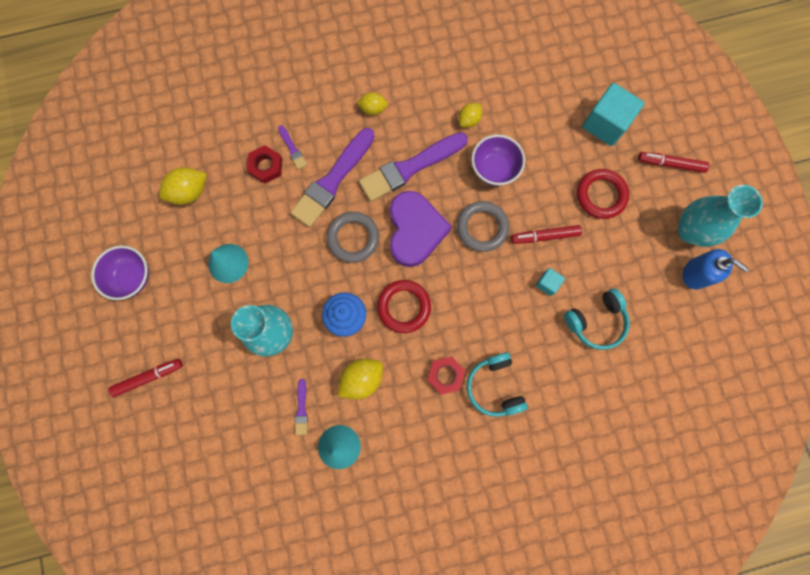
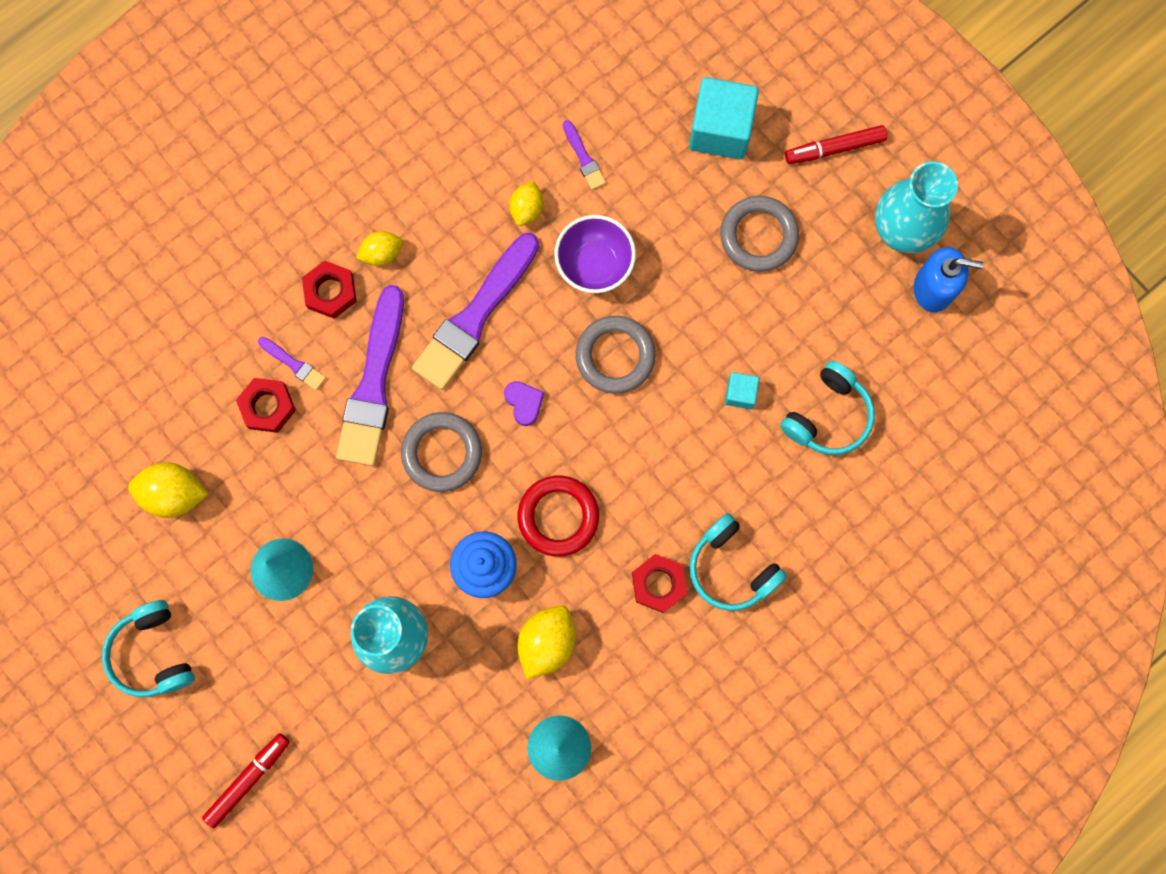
camera: 25 degrees left, 0 degrees up
purple bowl [91,246,149,300] -> turquoise headphones [102,600,195,697]
yellow lemon [159,167,207,205] -> yellow lemon turned 60 degrees clockwise [128,462,208,518]
purple brush [295,379,308,435] -> purple brush moved to [563,120,606,190]
purple heart [390,191,452,267] -> purple heart [504,381,544,426], size x0.40
red marker [511,225,582,244] -> none
red ring [577,169,629,219] -> grey ring [720,196,799,272]
none -> red nut [302,260,357,319]

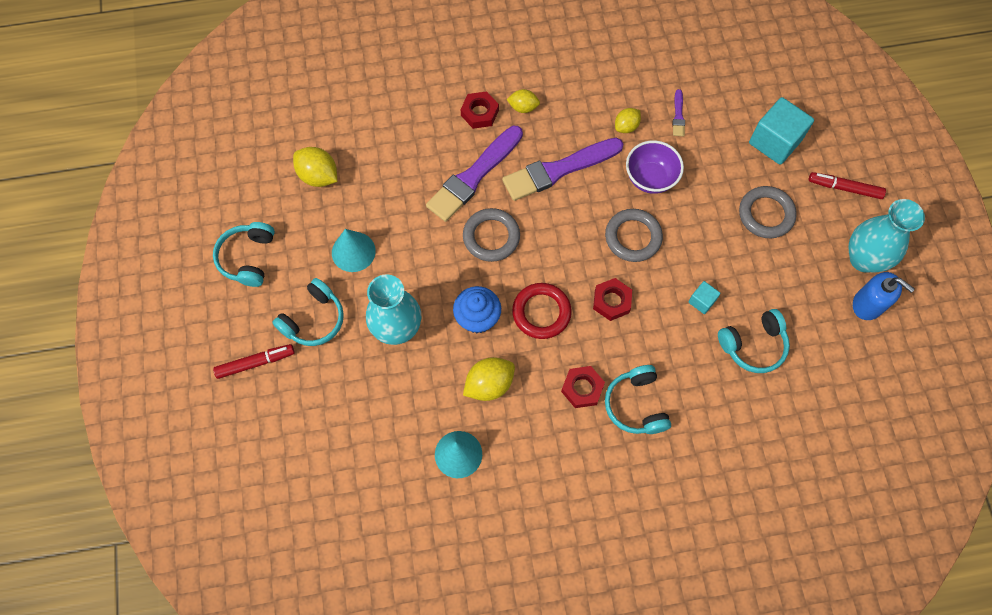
camera: 30 degrees right, 10 degrees down
red nut [236,378,296,433] -> red nut moved to [593,278,632,321]
purple brush [258,337,326,390] -> none
purple heart [504,381,544,426] -> none
none -> turquoise headphones [272,278,344,346]

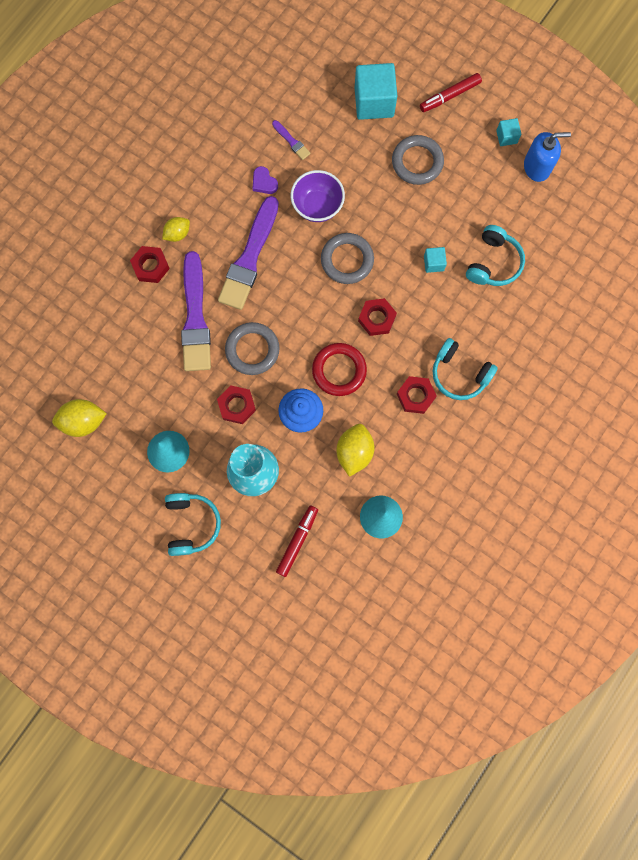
camera: 45 degrees left, 10 degrees up
turquoise headphones [213,222,275,287] -> none
red marker [213,344,295,379] -> red marker moved to [276,506,318,577]
yellow lemon [615,108,641,133] -> purple heart [253,166,278,194]
turquoise vase [849,199,925,273] -> turquoise cube [496,118,521,146]
none -> red nut [217,386,256,424]

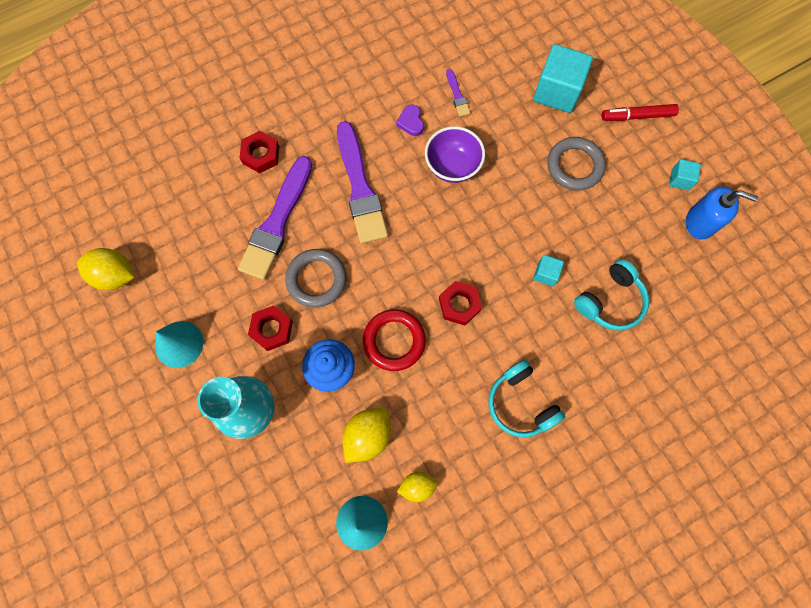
camera: 25 degrees right, 5 degrees down
yellow lemon [162,217,190,242] -> yellow lemon moved to [397,472,438,502]
turquoise headphones [165,493,221,556] -> none
purple brush [218,196,279,310] -> purple brush turned 60 degrees counterclockwise [337,121,388,244]
red marker [276,506,318,577] -> none
grey ring [321,233,374,284] -> none
red nut [397,376,437,414] -> none

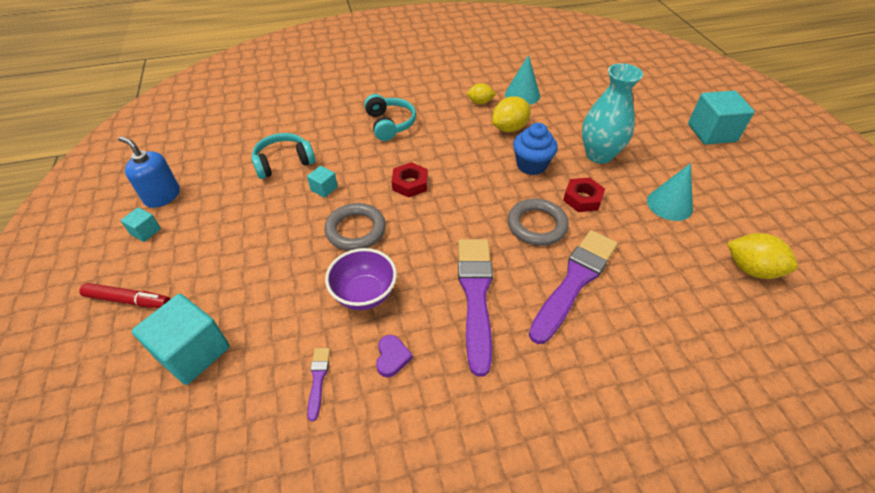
camera: 165 degrees left, 25 degrees down
red nut [240,131,279,173] -> none
red ring [363,309,426,371] -> none
grey ring [547,137,606,191] -> grey ring moved to [324,203,386,251]
none -> turquoise cube [688,91,755,145]

